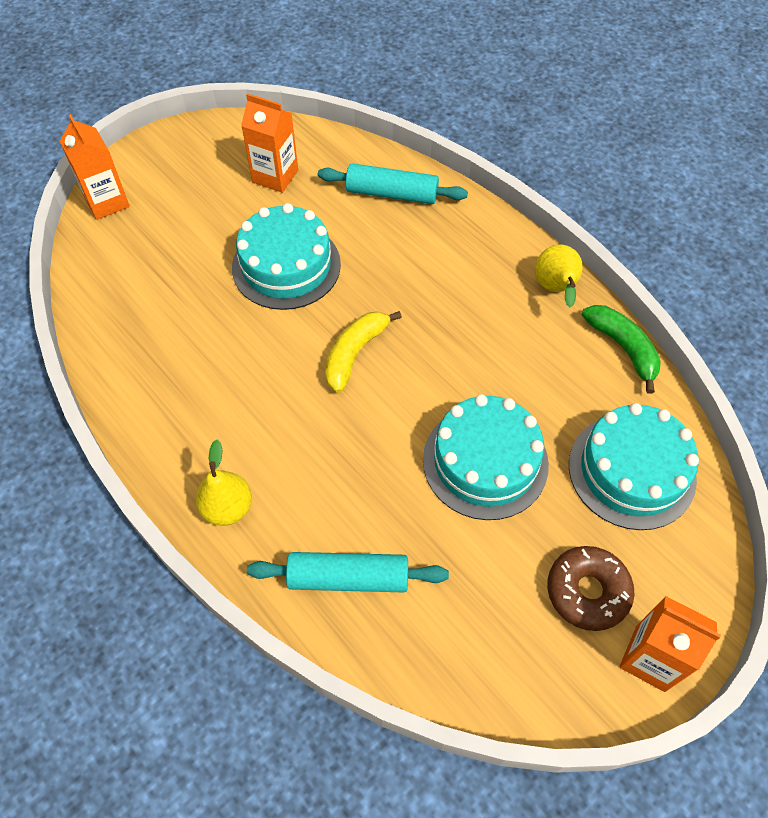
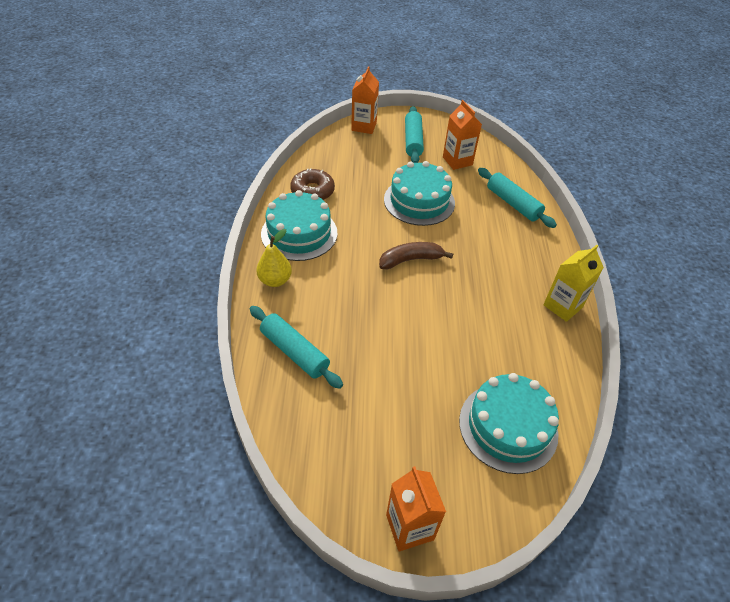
camera: 40 degrees right, 10 degrees down
yellow banana [325,311,402,393] -> brown banana [379,242,453,269]
turquoise cake [423,394,549,520] -> turquoise cake moved to [261,190,338,261]
yellow pear [535,245,583,307] -> yellow carton [543,245,604,322]
brown donut [547,546,634,631] -> brown donut moved to [290,168,335,200]
green banana [582,305,661,394] -> none
none -> turquoise rolling pin [405,106,424,163]

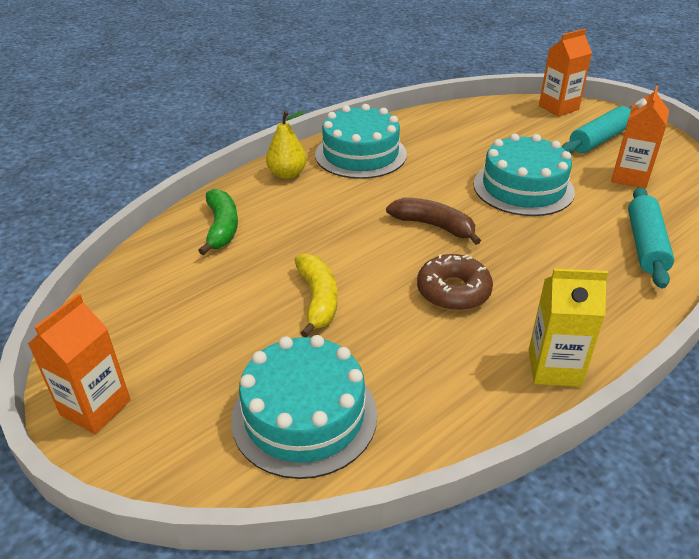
camera: 50 degrees right, 10 degrees down
turquoise rolling pin [250,306,343,389] -> green banana [198,189,238,255]
brown donut [290,168,335,200] -> brown donut moved to [417,254,493,311]
none -> yellow banana [295,253,337,337]

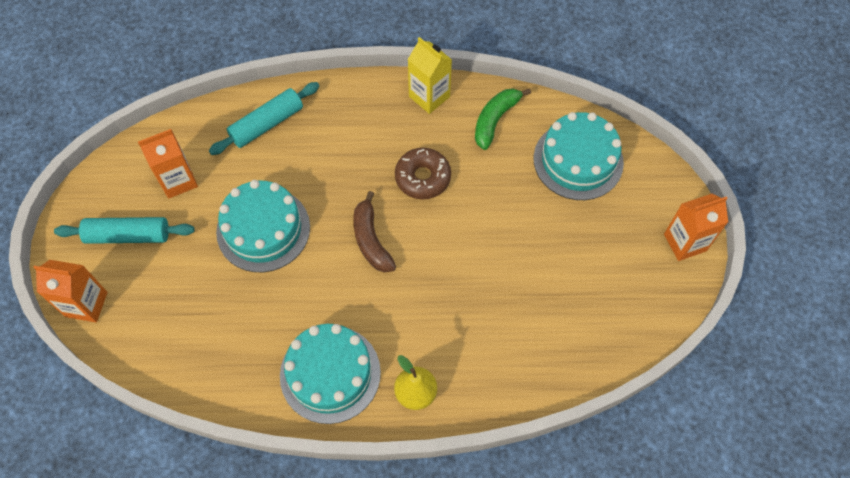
camera: 140 degrees left, 25 degrees up
green banana [198,189,238,255] -> green banana moved to [475,88,531,150]
yellow banana [295,253,337,337] -> none

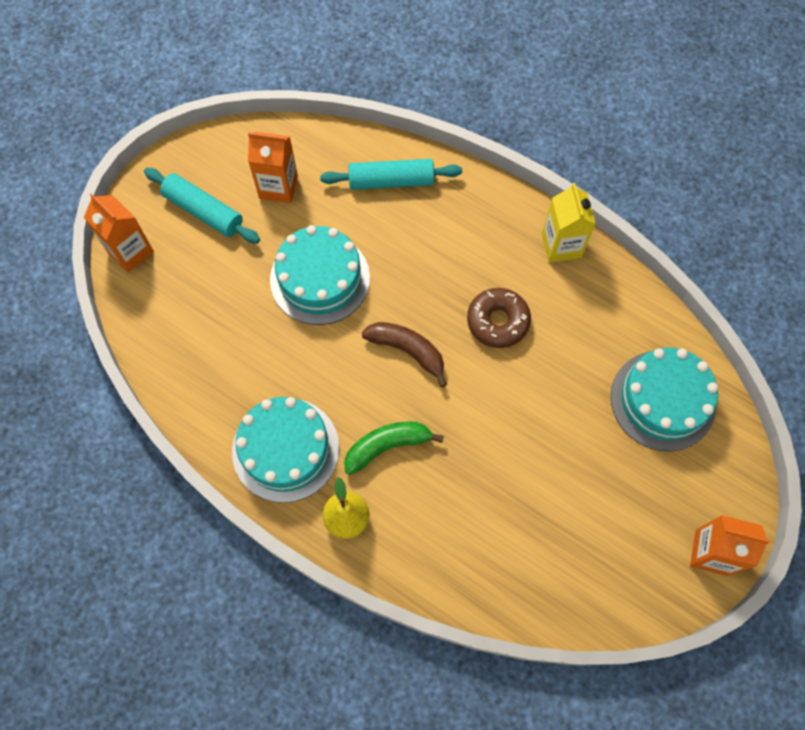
camera: 35 degrees right, 5 degrees up
brown banana [353,191,396,272] -> brown banana turned 105 degrees clockwise [362,322,447,387]
green banana [475,88,531,150] -> green banana moved to [344,421,444,475]

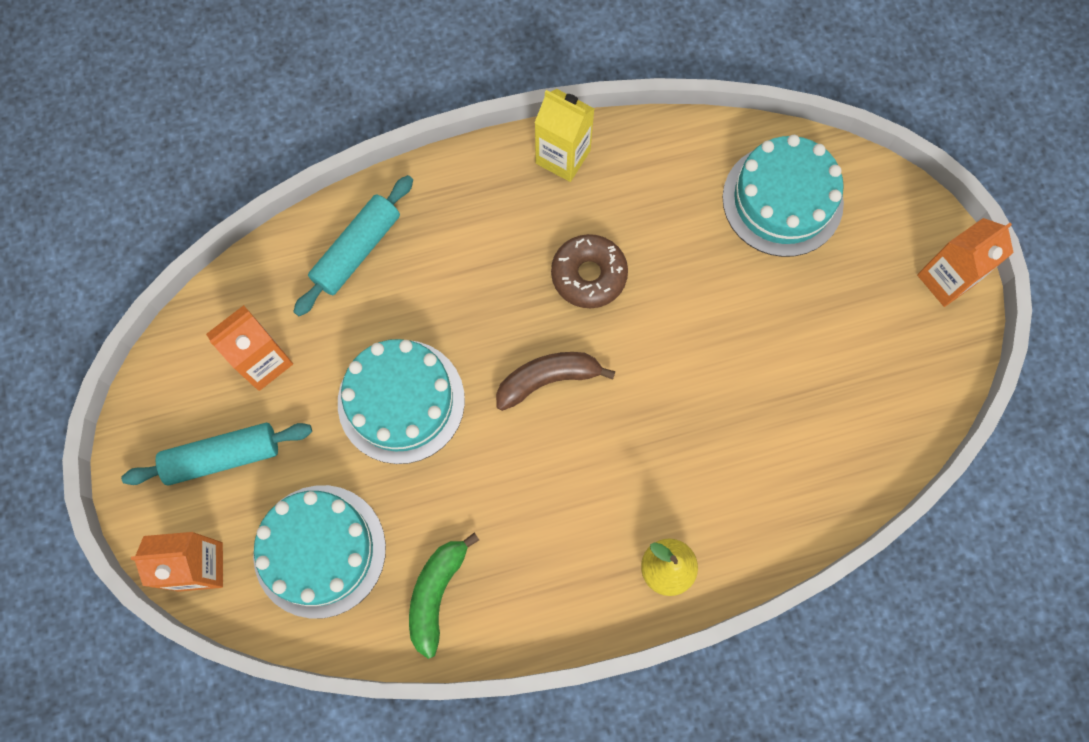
camera: 50 degrees left, 5 degrees up
turquoise cake [232,397,339,503] -> turquoise cake moved to [253,485,386,619]
green banana [344,421,444,475] -> green banana moved to [409,533,479,659]

